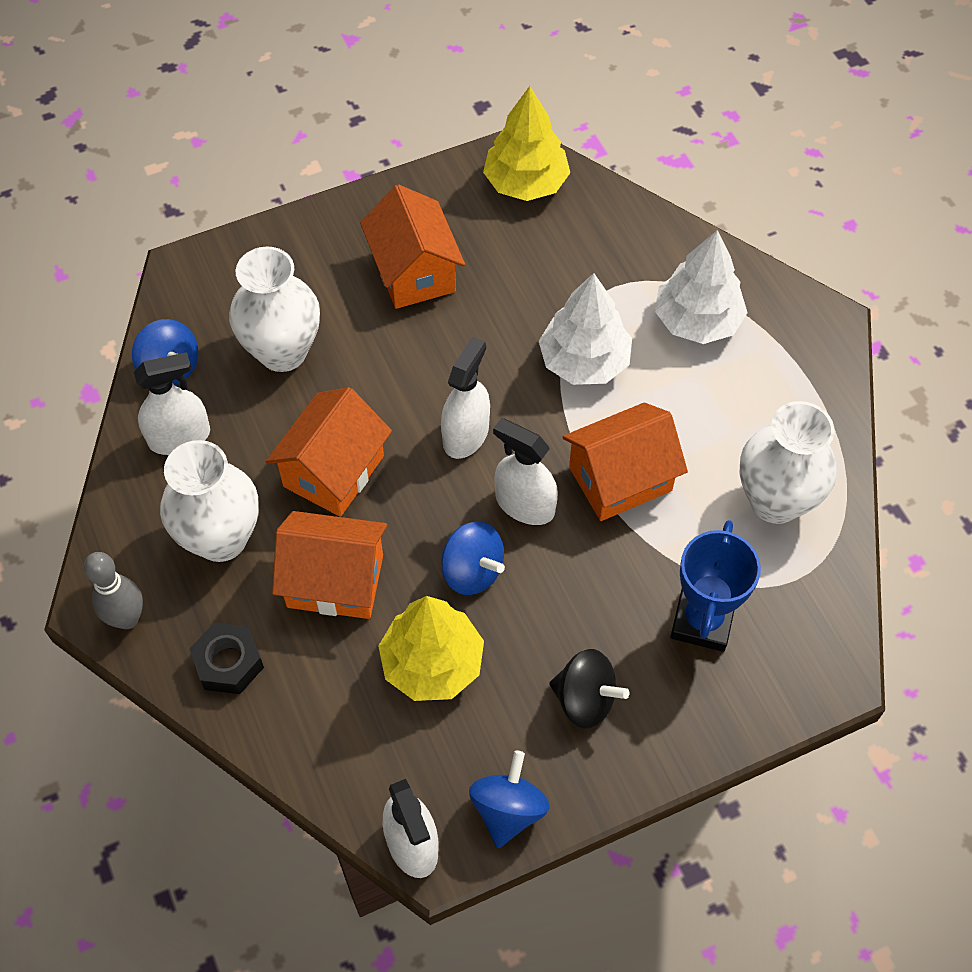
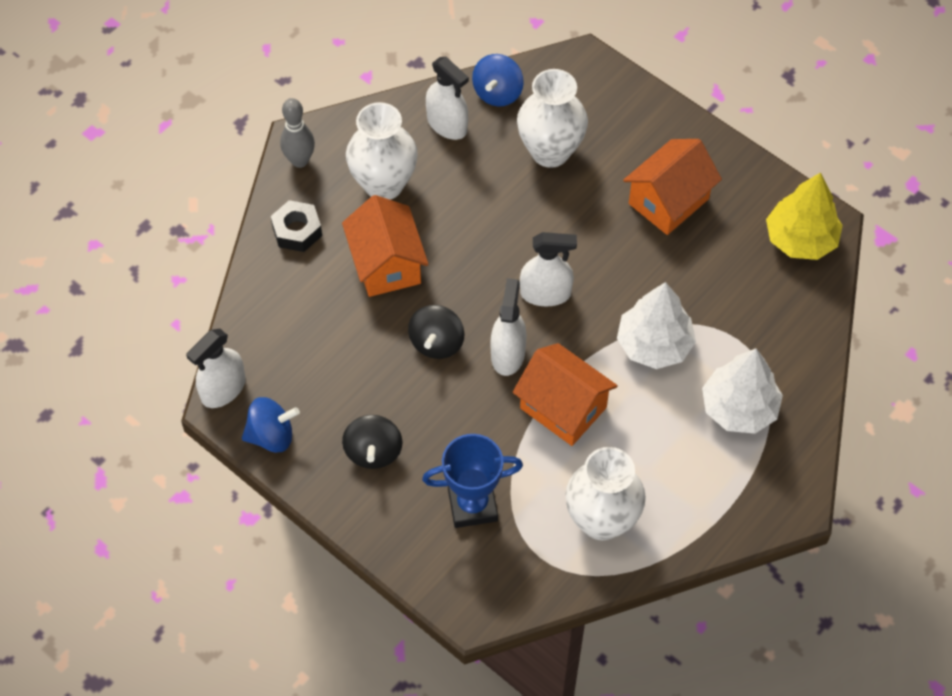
camera: 65 degrees right, 0 degrees up
orange house [266,387,392,517] -> none
yellow tree [378,596,484,701] -> none
blue spinning top [441,521,505,595] -> black spinning top [408,305,464,359]

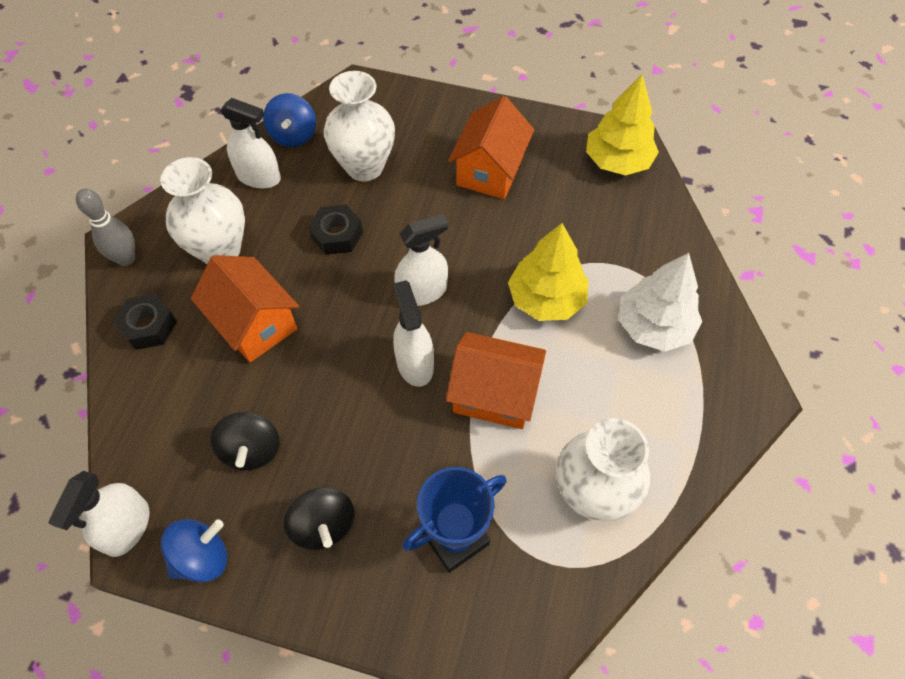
camera: 25 degrees left, 0 degrees up
black spinning top [408,305,464,359] -> black spinning top moved to [210,411,280,471]
white tree [617,282,696,369] -> yellow tree [508,223,588,321]
none -> black nut [308,205,363,255]

